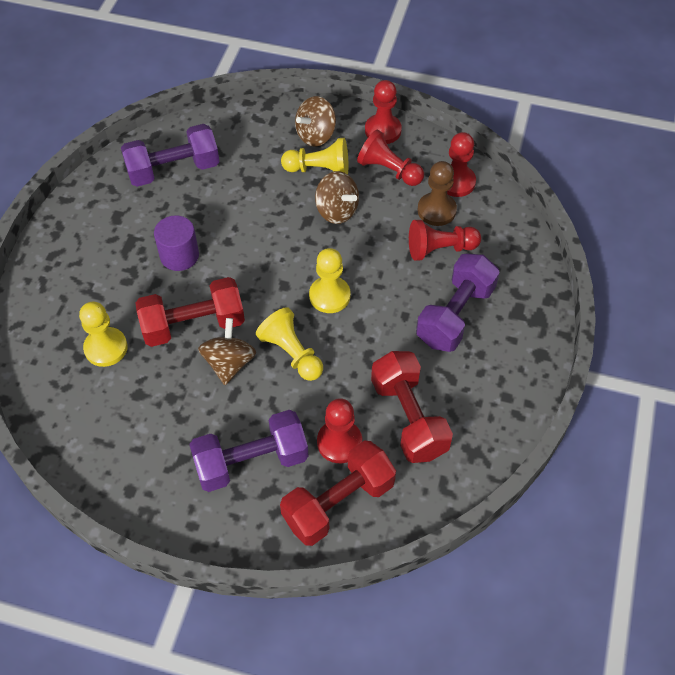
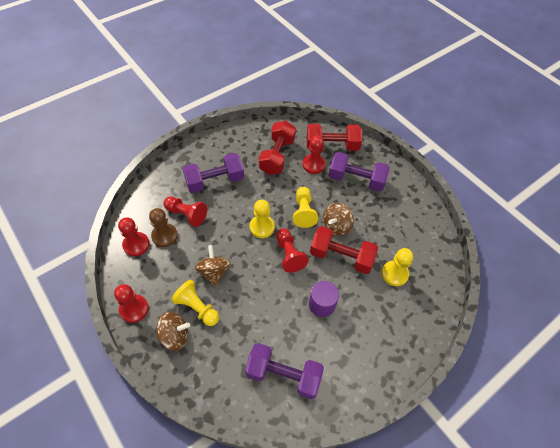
camera: 145 degrees left, 0 degrees up
red pawn [357,129,424,186] -> red pawn moved to [276,228,309,273]

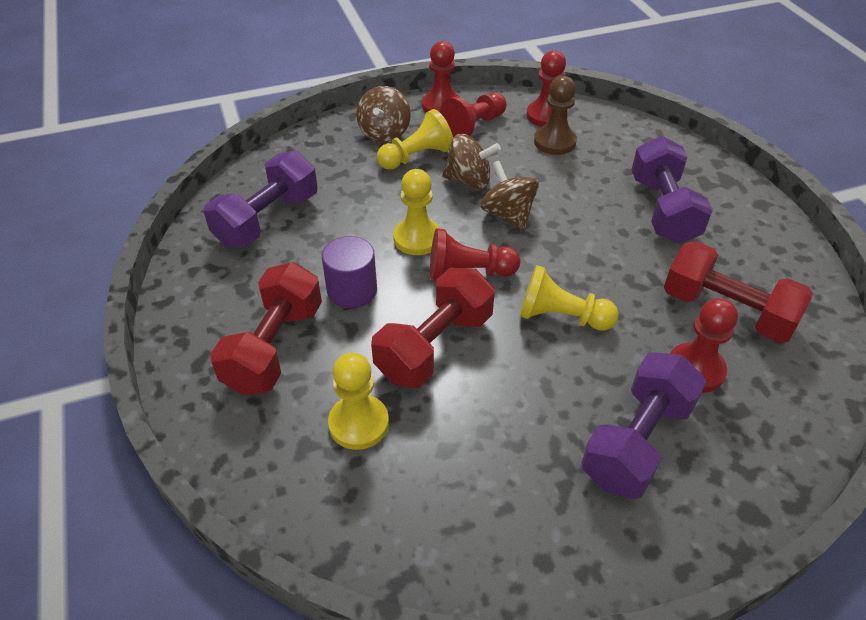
camera: 110 degrees right, 10 degrees down
red pawn [163,197,207,227] -> red pawn moved to [440,92,506,138]
yellow pawn [250,200,275,238] -> yellow pawn moved to [393,169,441,255]
red dumbbell [307,124,362,151] -> red dumbbell moved to [210,262,322,395]
brown spinning top [323,203,354,236] -> brown spinning top moved to [480,161,539,230]

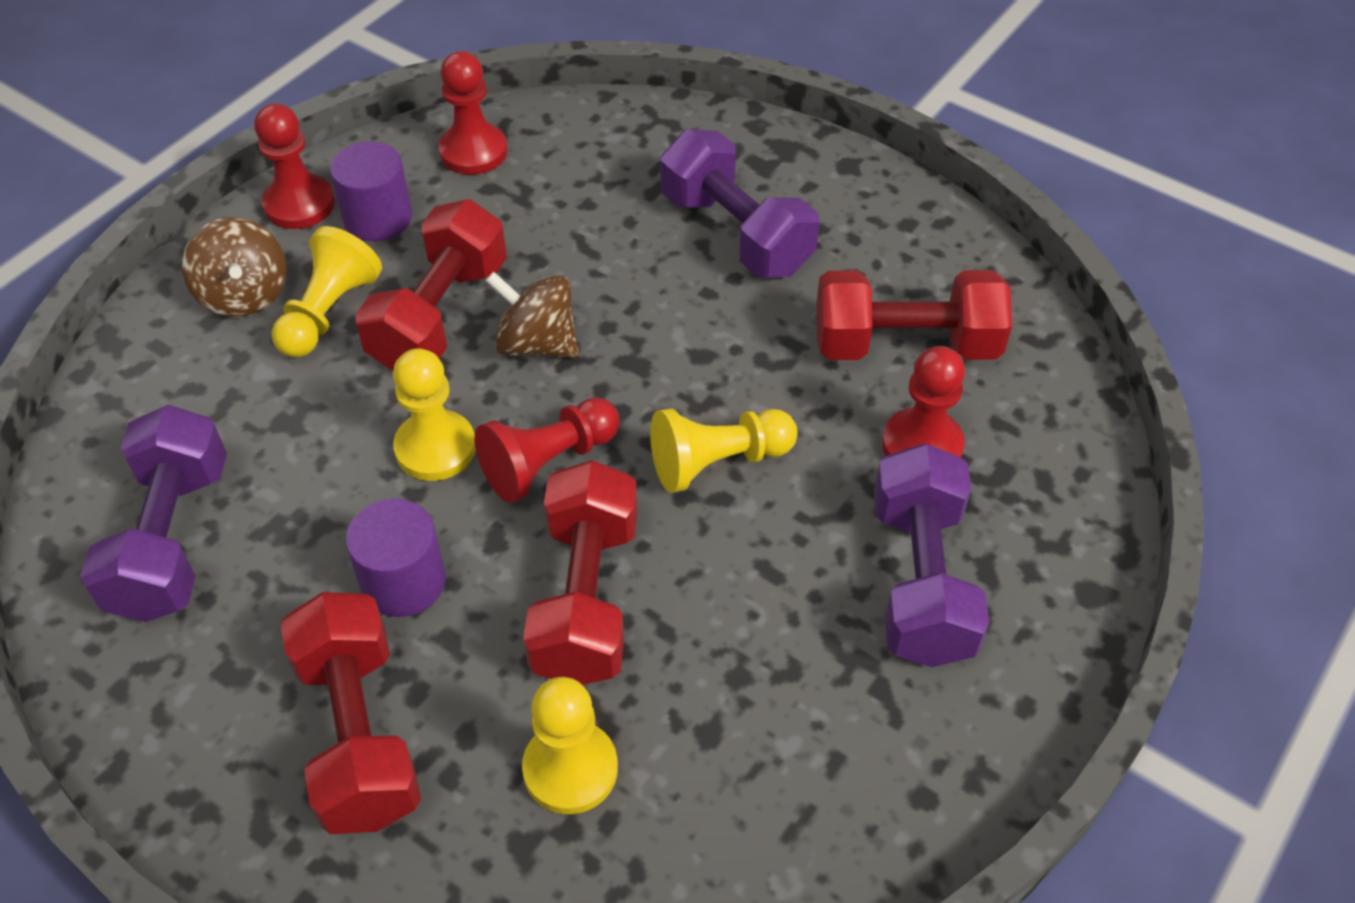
camera: 35 degrees left, 5 degrees up
red pawn [440,92,506,138] -> purple cylinder [330,141,412,241]
brown spinning top [442,134,501,189] -> red dumbbell [355,199,507,371]
brown pawn [534,76,577,155] -> none

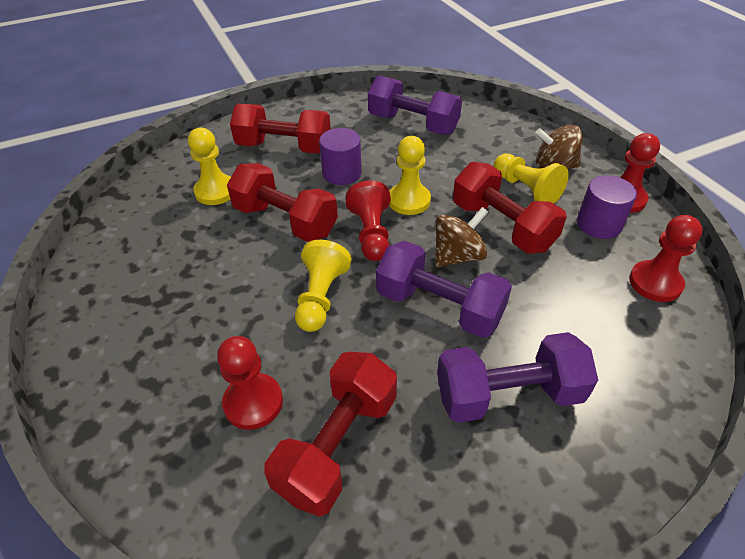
camera: 120 degrees right, 5 degrees down
purple dumbbell [874,443,989,667] -> purple dumbbell moved to [376,241,512,338]

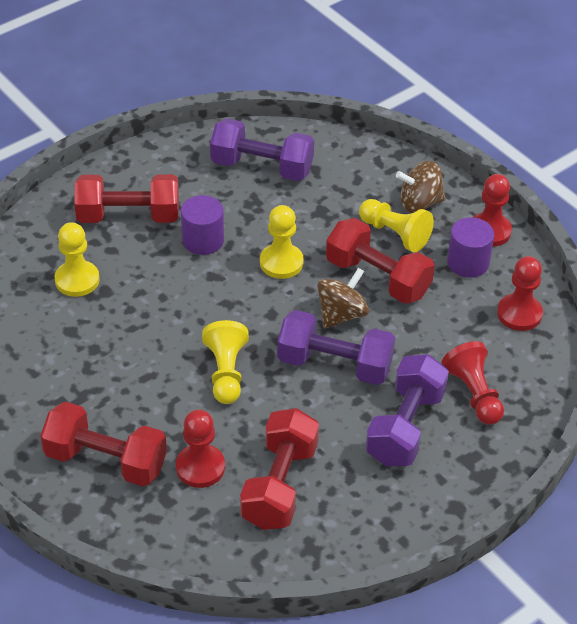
camera: 15 degrees left, 0 degrees up
red dumbbell [227,163,338,242] -> red dumbbell moved to [40,402,167,487]
red pawn [345,180,391,261] -> red pawn moved to [442,341,504,425]
purple dumbbell [437,332,598,423] -> purple dumbbell turned 45 degrees counterclockwise [366,354,449,466]

